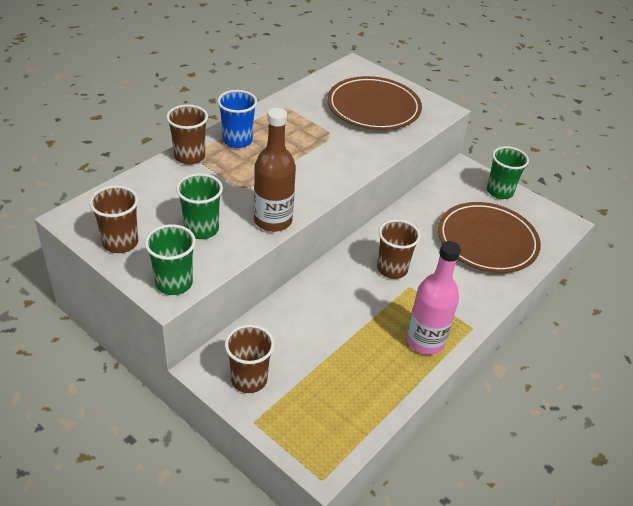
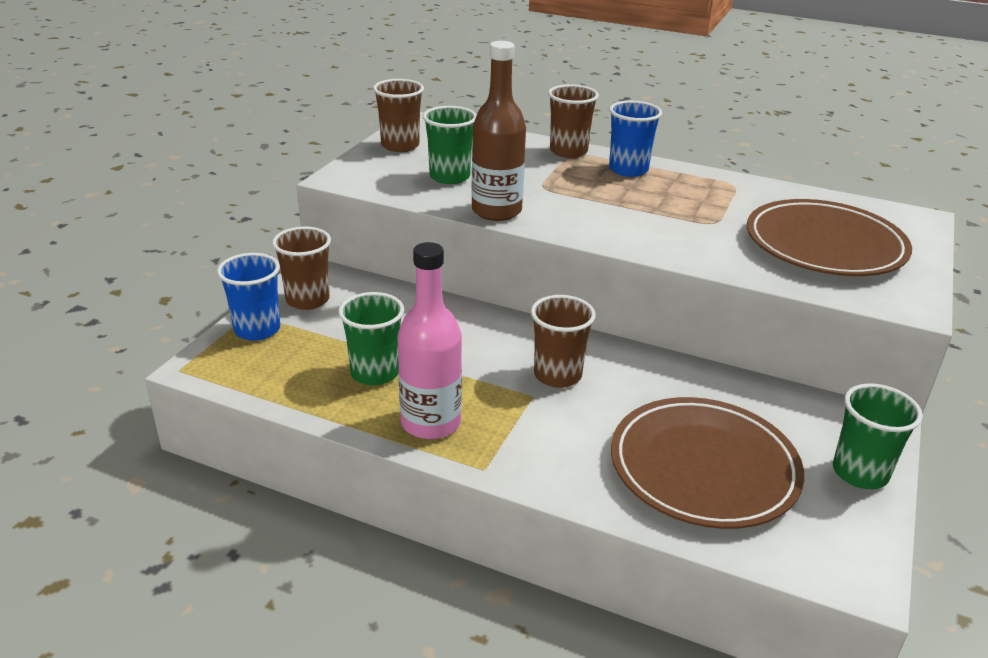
camera: 75 degrees right, 10 degrees down
green cup [145,224,196,295] -> green cup moved to [338,292,404,386]
none -> blue cup [217,253,280,341]

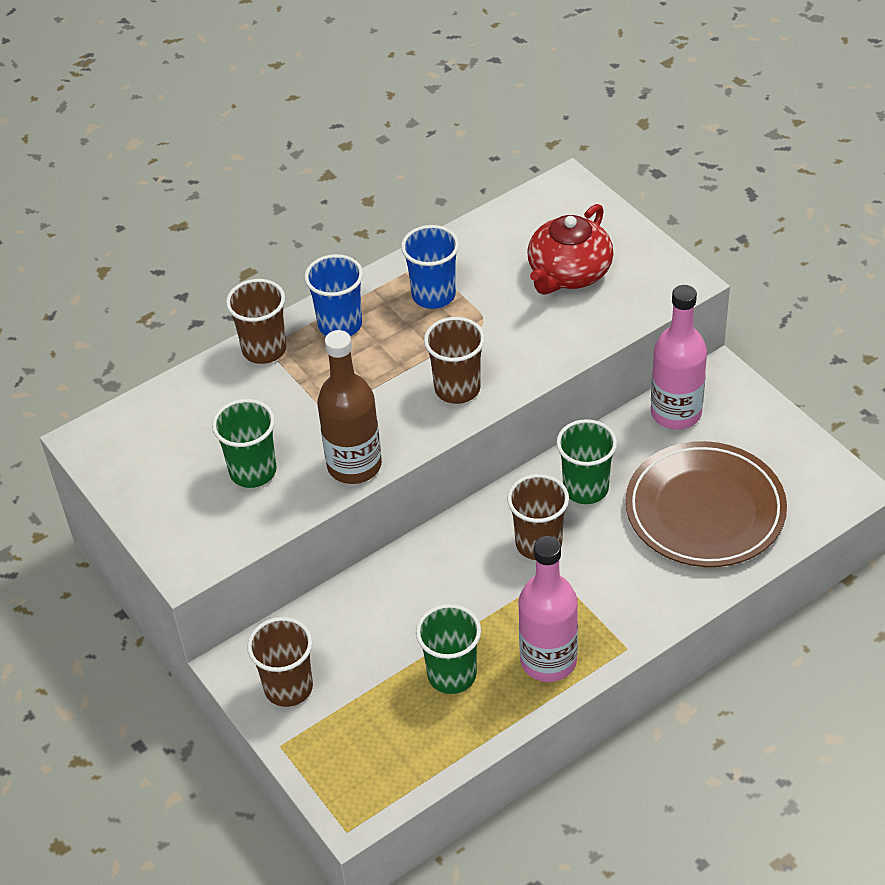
camera: 55 degrees left, 15 degrees up
blue cup [217,253,280,341] -> blue cup moved to [401,225,459,309]
brown cup [373,79,424,152] -> brown cup moved to [424,317,485,404]
brown plate [747,199,912,276] -> red teapot [527,204,614,295]
green cup [833,383,923,489] -> green cup moved to [556,419,617,504]
none -> pink bottle [651,285,707,430]

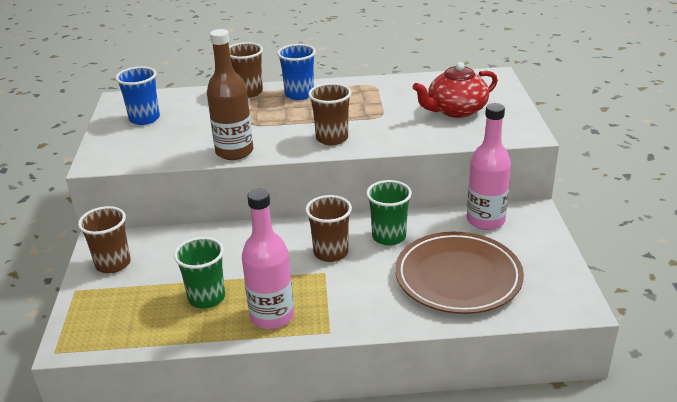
camera: 30 degrees right, 15 degrees down
green cup [212,399,277,488] -> none
blue cup [401,225,459,309] -> blue cup moved to [115,66,160,125]

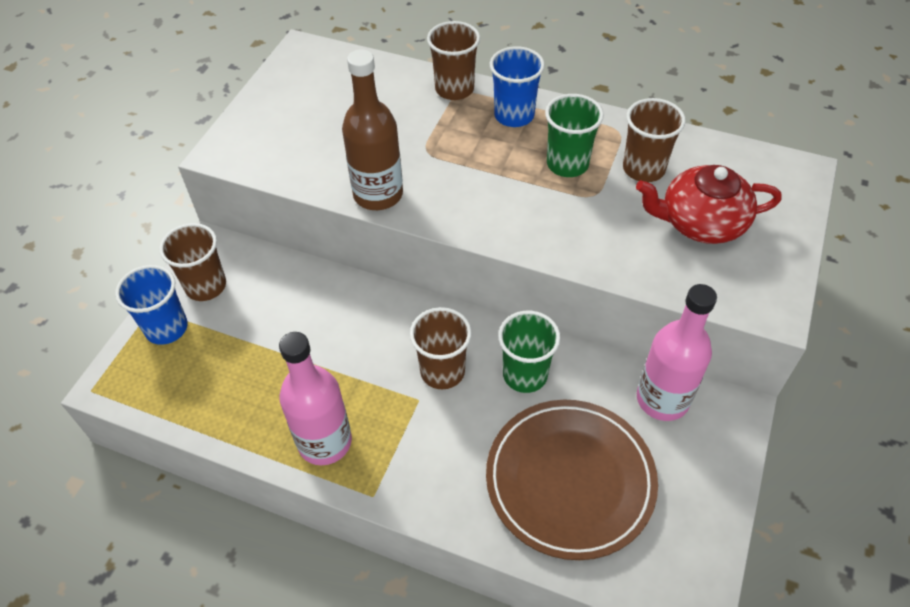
camera: 25 degrees right, 20 degrees up
blue cup [115,66,160,125] -> blue cup moved to [115,265,188,345]
green cup [174,237,225,308] -> green cup moved to [545,94,604,177]
brown cup [308,83,352,145] -> brown cup moved to [623,98,686,182]

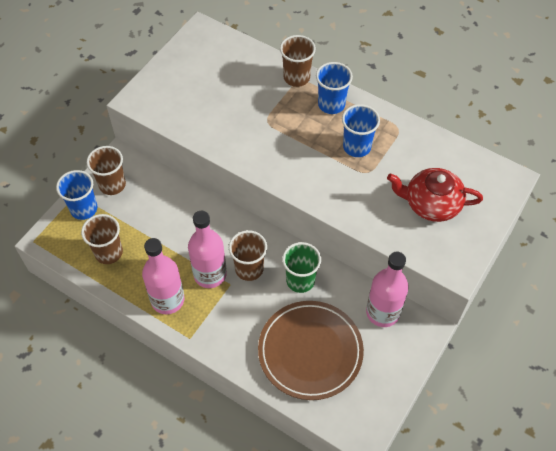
camera: 10 degrees right, 5 degrees up
brown bottle [342,49,403,210] -> none
green cup [545,94,604,177] -> blue cup [342,104,380,157]
brown cup [623,98,686,182] -> brown cup moved to [81,214,123,264]
none -> pink bottle [188,210,227,288]

